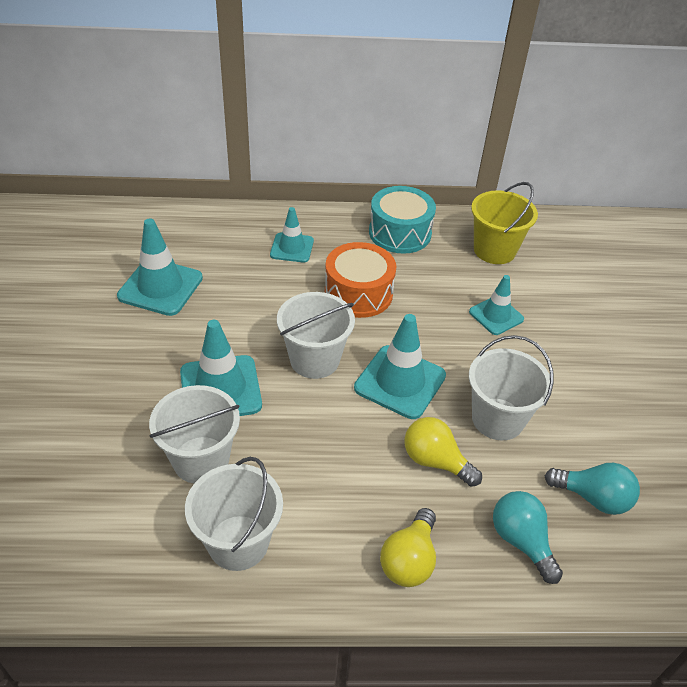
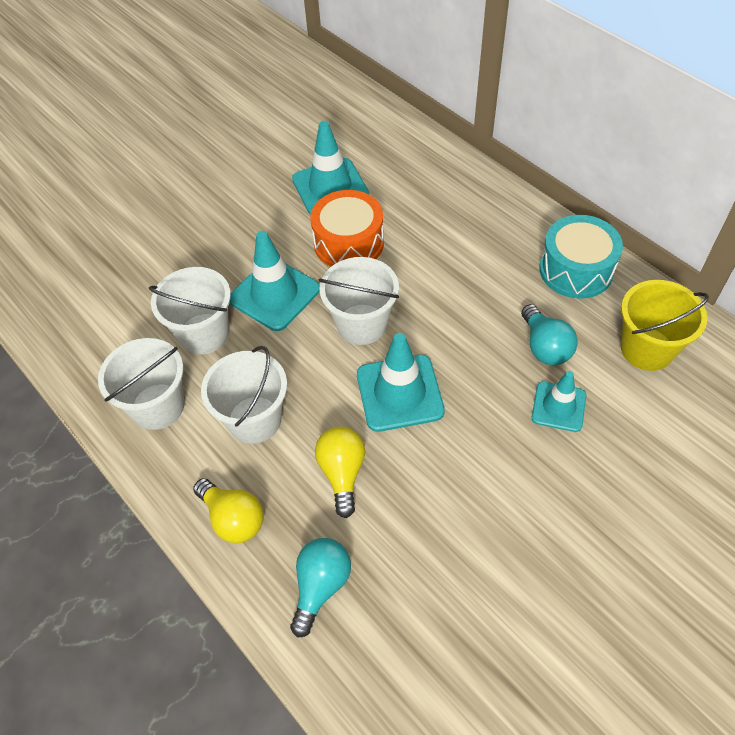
camera: 55 degrees right, 10 degrees up
turquoise traffic cone [270,207,314,263] -> none
orange drum [325,242,396,318] -> orange drum moved to [310,190,384,267]
yellow light bulb [380,508,436,587] -> yellow light bulb turned 120 degrees counterclockwise [193,478,264,543]
white bucket [469,335,554,440] -> white bucket moved to [201,346,287,444]
turquoise light bulb [545,463,640,515] -> turquoise light bulb moved to [521,304,578,365]

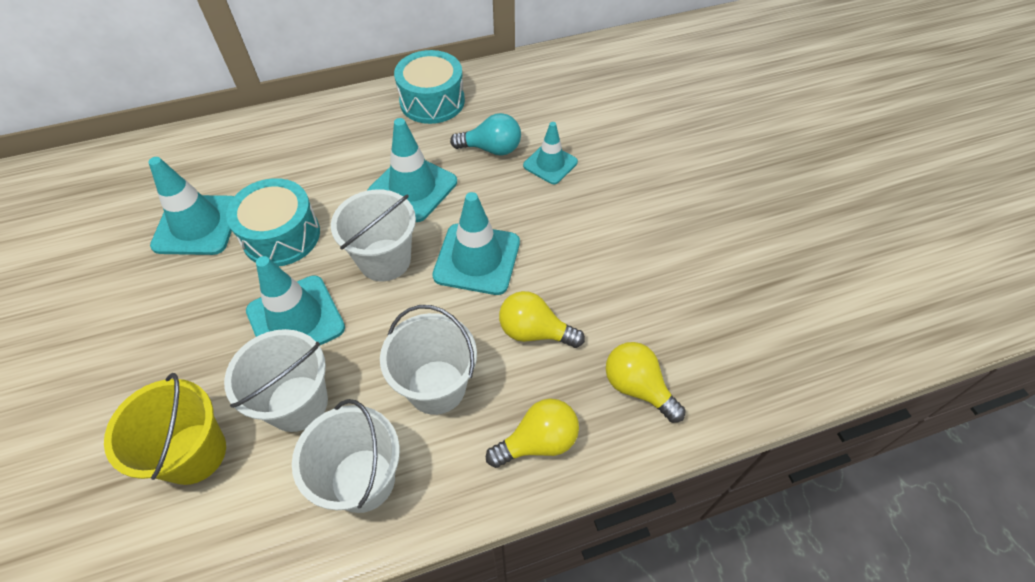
camera: 70 degrees left, 0 degrees up
turquoise light bulb [290,538,351,637] -> yellow light bulb [606,342,686,423]
orange drum [310,190,384,267] -> turquoise drum [226,178,320,266]
yellow bucket [621,280,709,371] -> yellow bucket moved to [104,373,226,485]
none -> turquoise traffic cone [367,118,457,222]

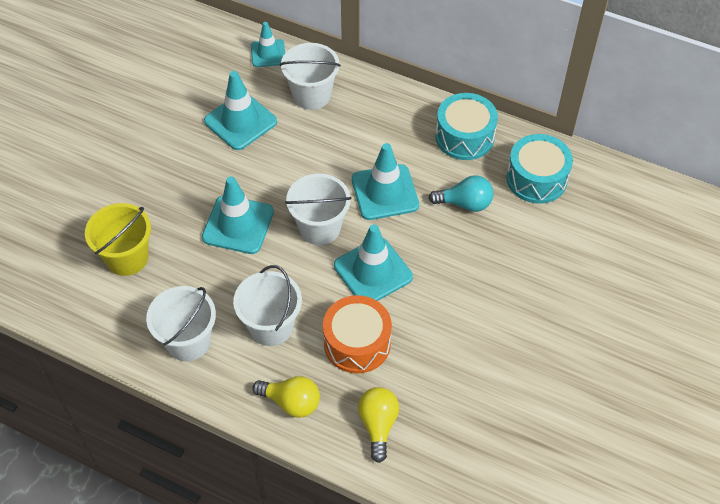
camera: 45 degrees right, 0 degrees up
white bucket [224,329,328,432] -> white bucket moved to [280,43,341,110]
turquoise drum [226,178,320,266] -> turquoise drum moved to [506,134,573,203]
turquoise light bulb [450,113,521,156] -> turquoise light bulb turned 45 degrees counterclockwise [429,175,493,212]
yellow light bulb [499,291,585,348] -> orange drum [323,295,392,374]
turquoise traffic cone [523,122,578,184] -> turquoise traffic cone moved to [251,22,285,67]

